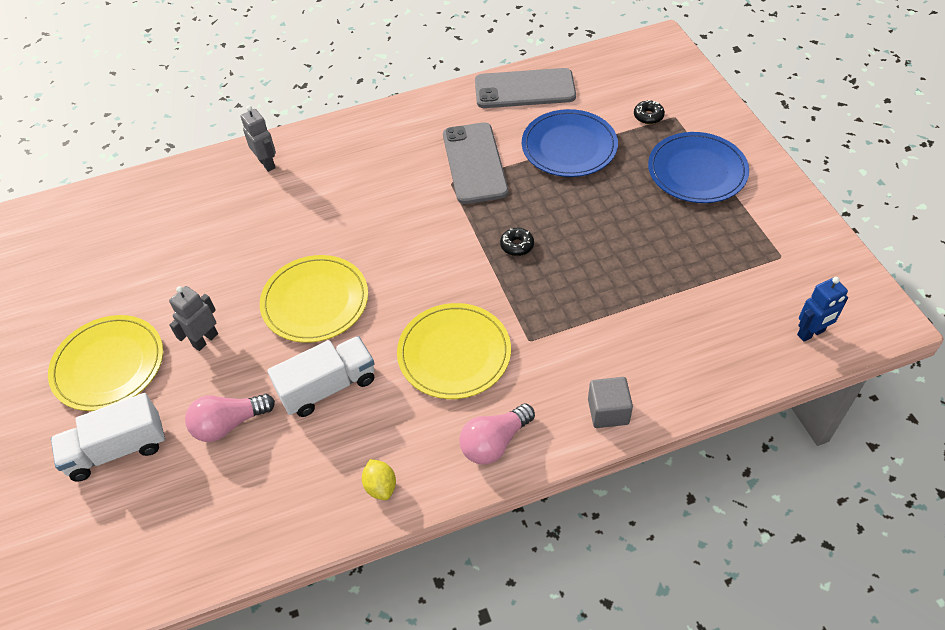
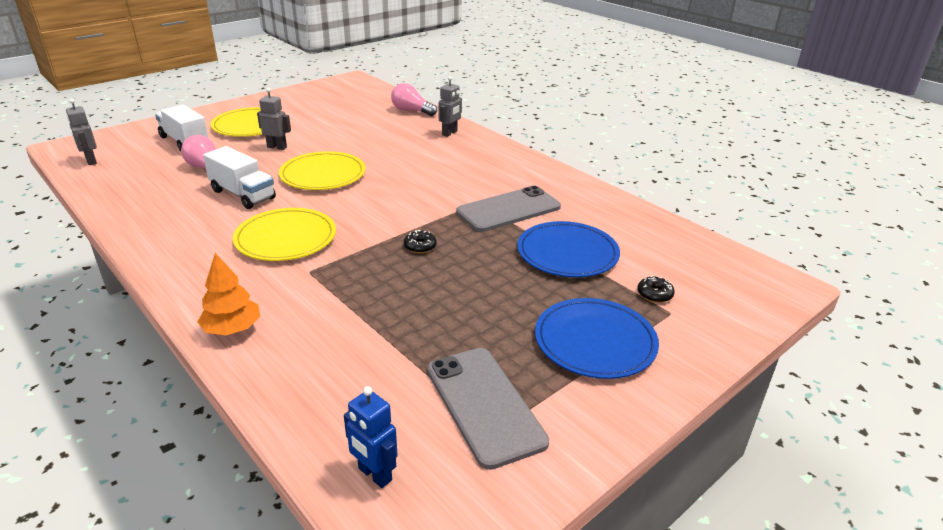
camera: 65 degrees right, 20 degrees down
yellow lemon [362,459,396,500] -> none
pink light bulb [460,403,535,465] -> pink light bulb moved to [391,83,437,116]
grey phone [475,68,576,108] -> grey phone moved to [427,348,549,470]
grey cube [588,377,633,428] -> orange tree [198,253,260,335]
none -> grey robot [66,99,97,165]

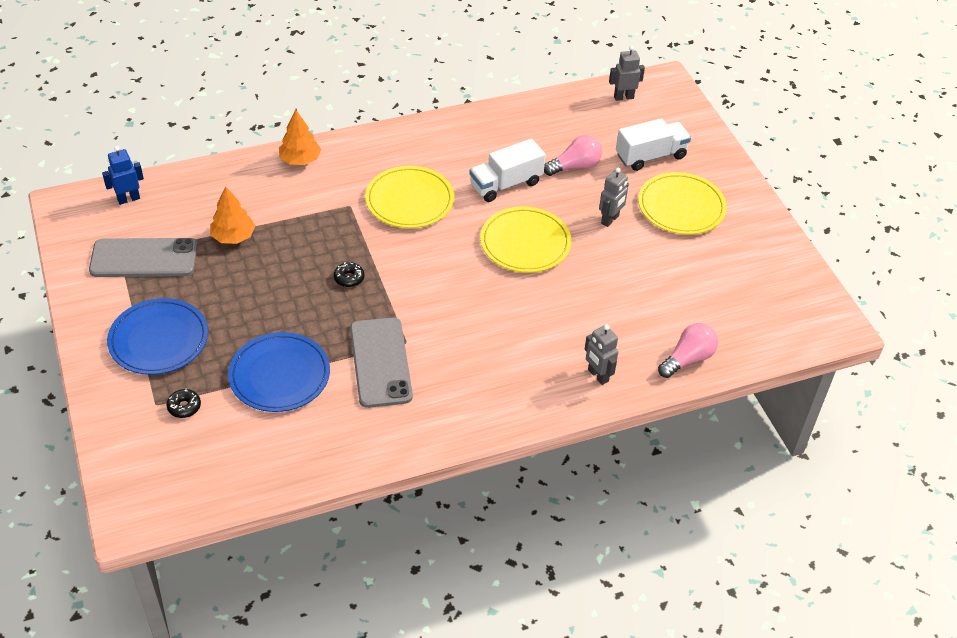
camera: 110 degrees right, 15 degrees up
none -> orange tree [210,187,255,244]

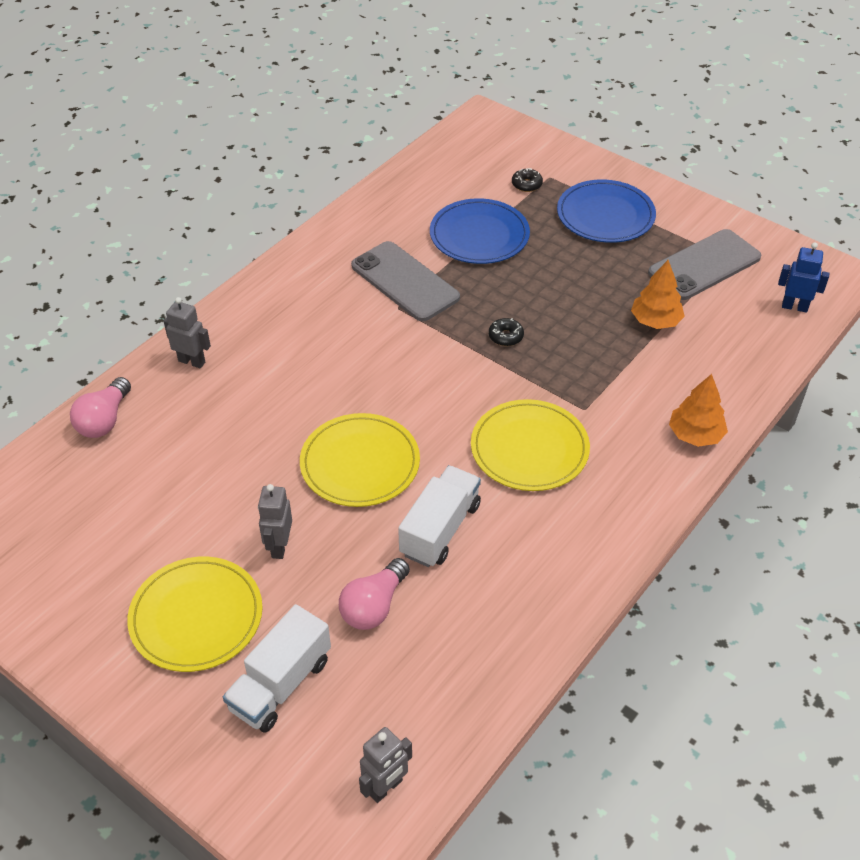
camera: 150 degrees right, 0 degrees up
blue robot [102,146,144,205] -> blue robot turned 105 degrees counterclockwise [778,242,829,312]

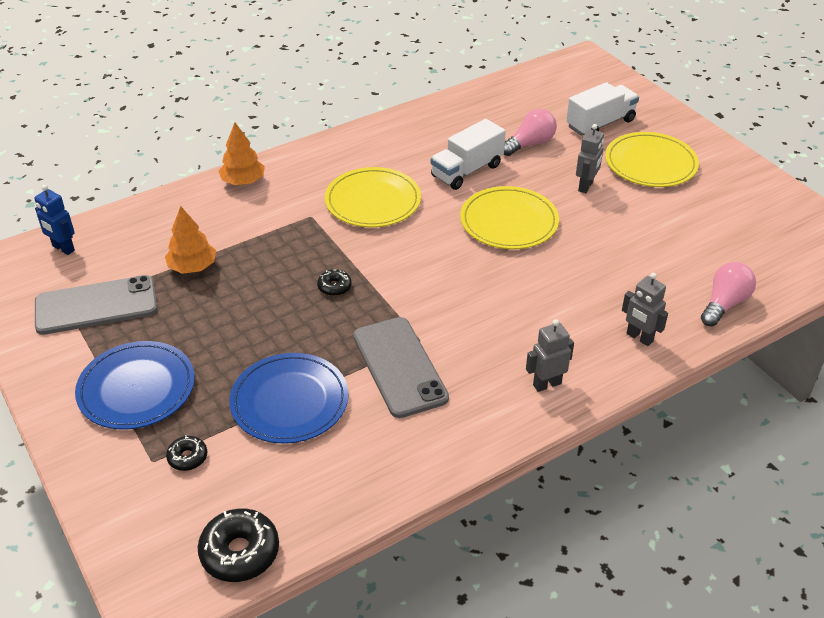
camera: 160 degrees left, 5 degrees down
grey robot [359,727,412,803] -> grey robot moved to [526,319,574,392]
none -> black donut [198,508,279,582]

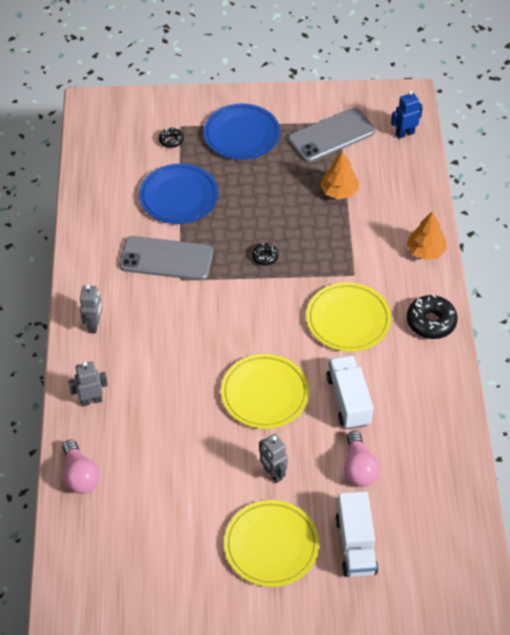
camera: 120 degrees right, 10 degrees up
grey phone [35,275,158,335] -> grey phone turned 45 degrees clockwise [288,108,375,162]
black donut [198,508,279,582] -> black donut moved to [407,295,458,339]

